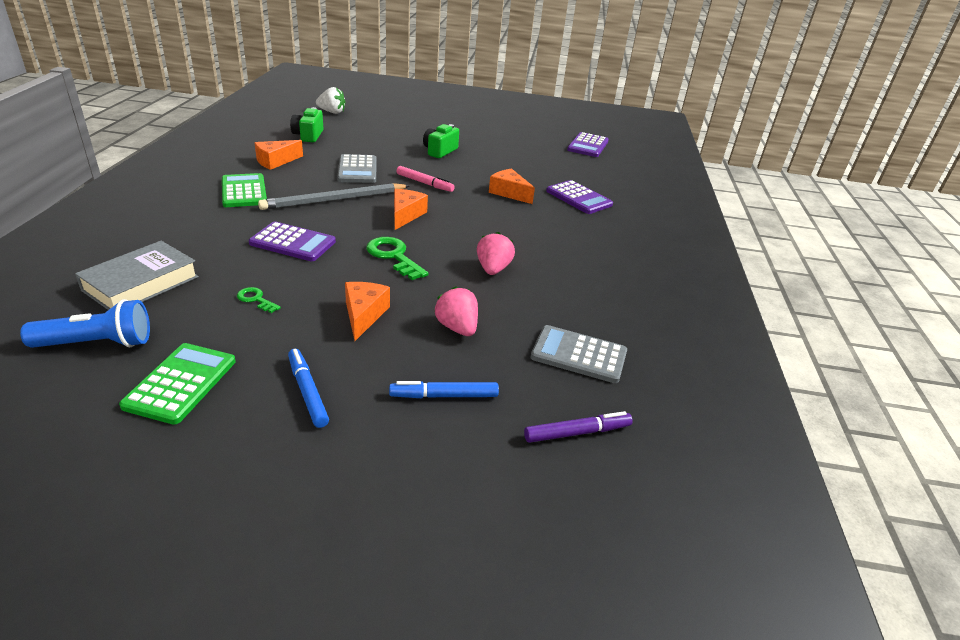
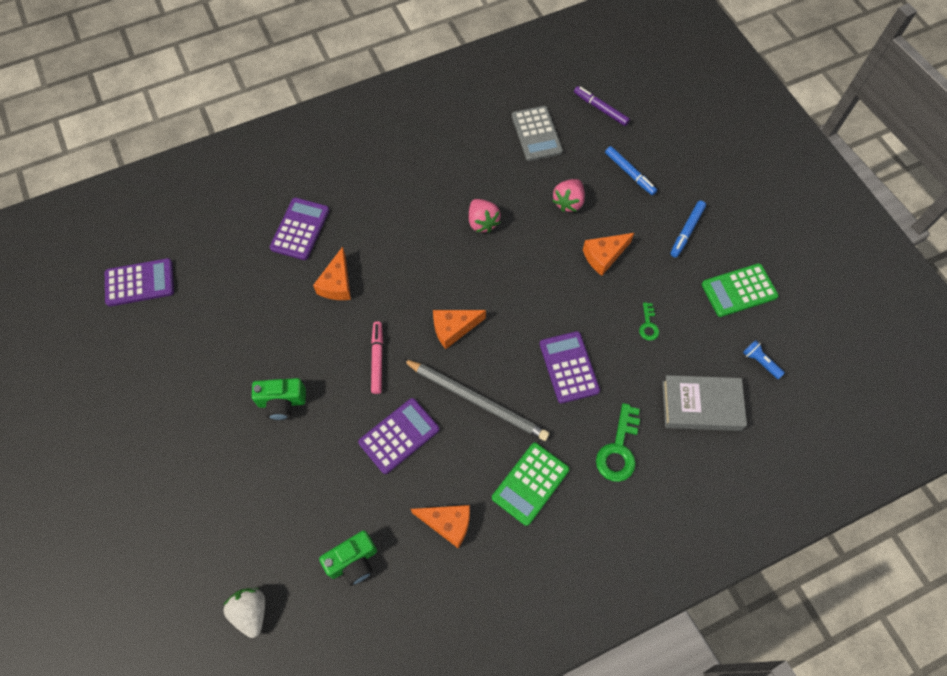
camera: 120 degrees left, 30 degrees up
blue flashlight [20,299,150,348] -> blue flashlight [743,340,785,379], size x0.55
grey calculator [337,154,376,183] -> purple calculator [358,398,439,474]
green key [366,237,429,280] -> green key moved to [596,403,640,482]
pink strawberry [477,232,515,275] -> pink strawberry turned 90 degrees counterclockwise [469,199,501,233]

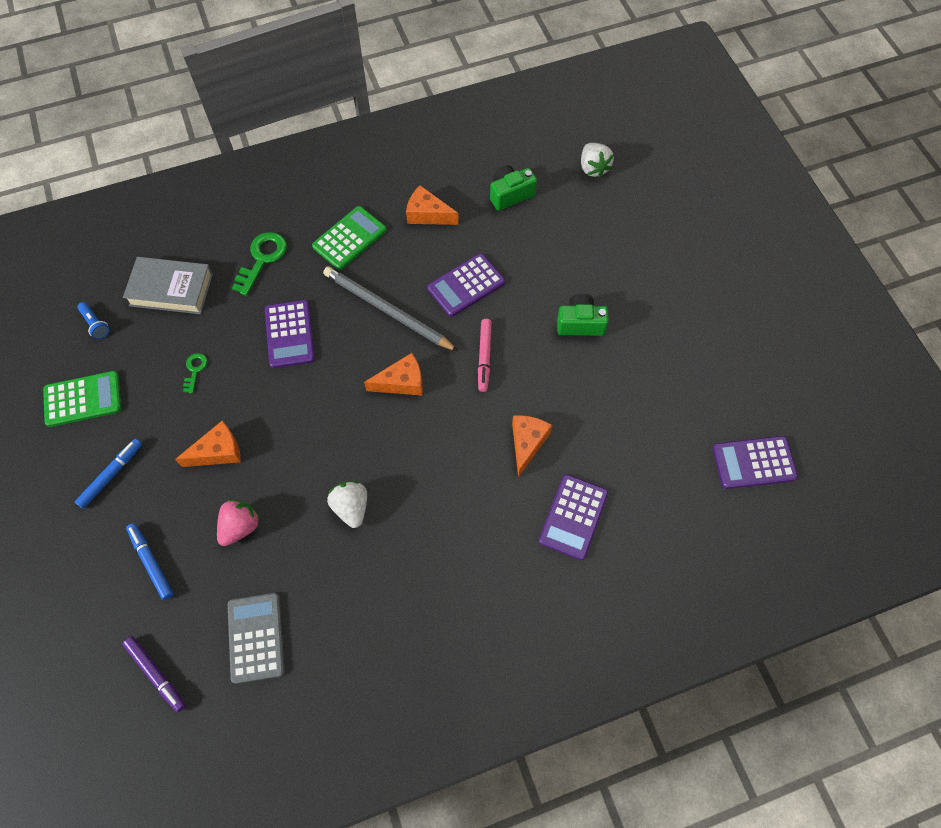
camera: 175 degrees left, 0 degrees up
pink strawberry [469,199,501,233] -> white strawberry [327,481,367,528]

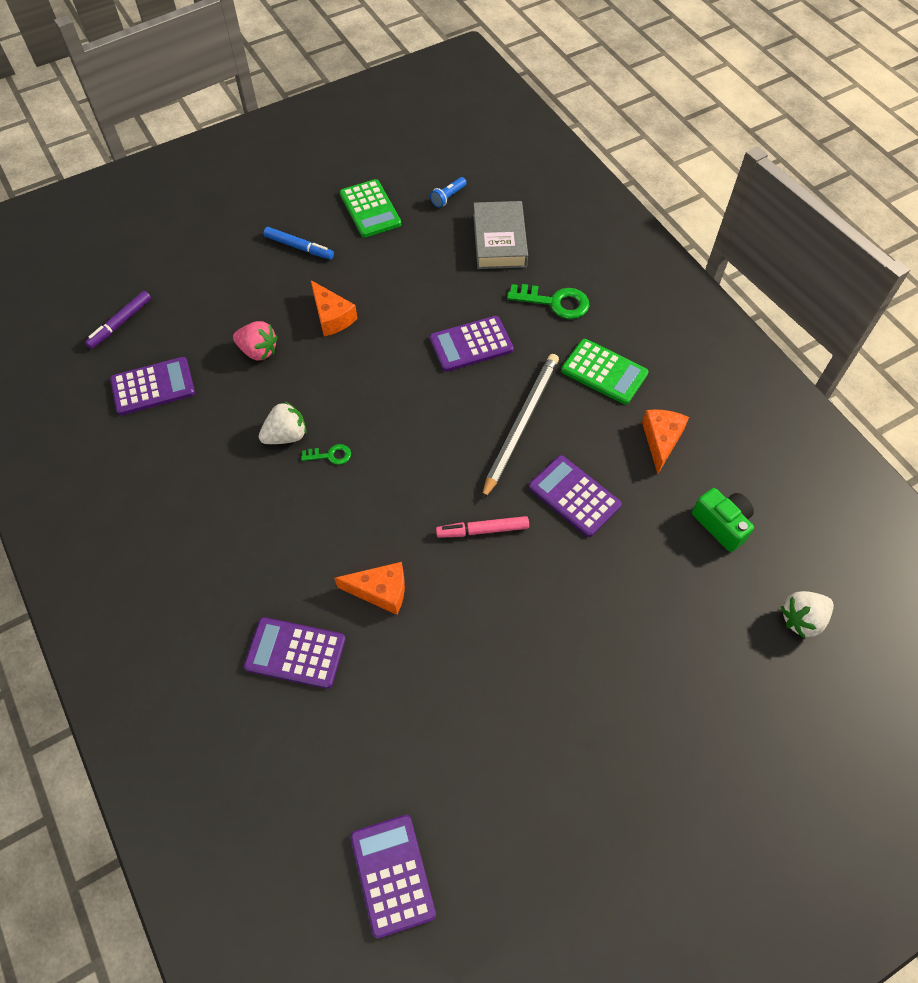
camera: 80 degrees right, 5 degrees down
blue marker [126,523,173,600] -> none
green key [183,353,207,393] -> green key moved to [301,444,351,465]
grey calculator [228,593,285,684] -> purple calculator [110,357,195,415]
orange cheese [364,353,423,396] -> none
green camera [557,294,609,336] -> none

